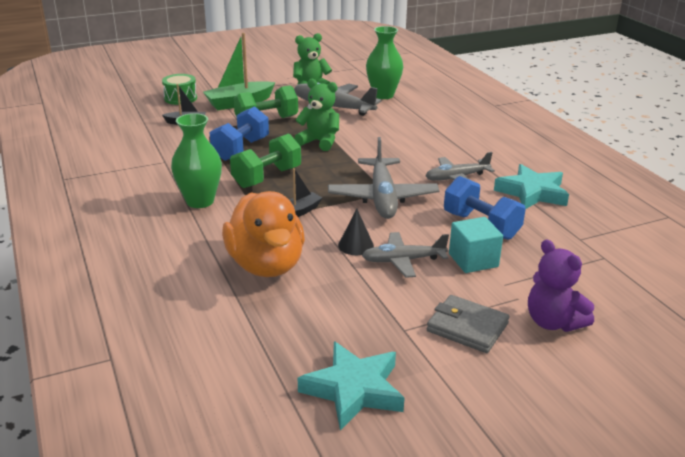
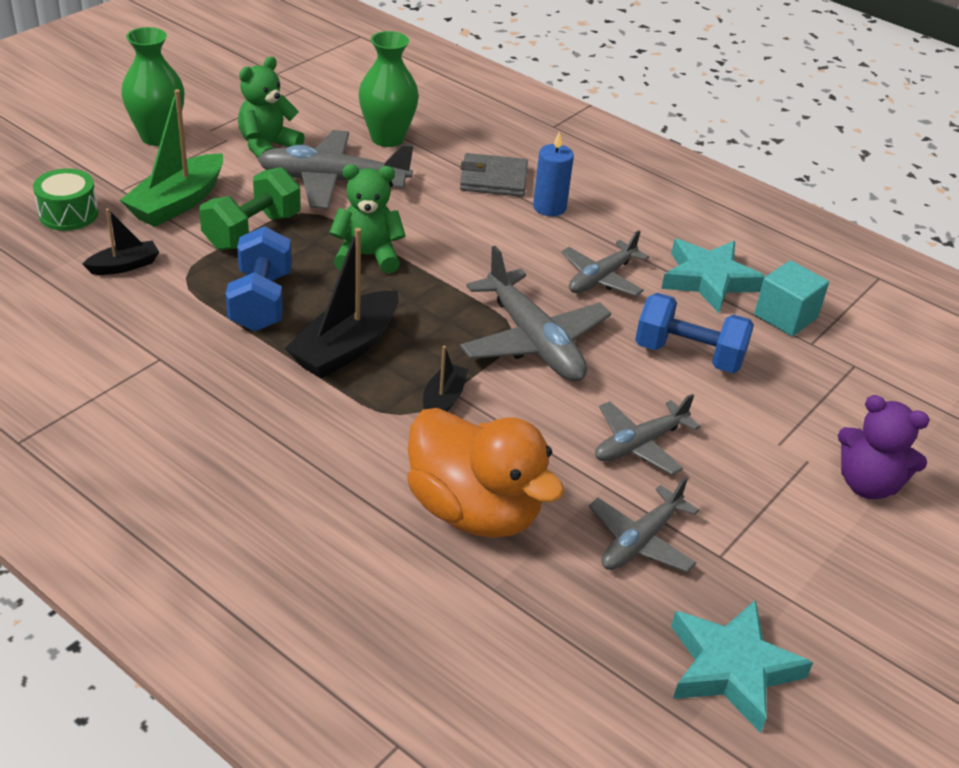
camera: 30 degrees left, 10 degrees up
green vase [171,113,222,208] -> green vase moved to [121,27,184,146]
green dumbbell [230,133,301,188] -> black boat [285,228,399,379]
black cone [338,209,374,255] -> none
grey wallet [427,295,510,353] -> grey wallet moved to [460,153,528,197]
turquoise cube [449,217,503,273] -> turquoise cube moved to [754,260,829,336]
none -> blue candle [533,131,574,216]
none -> grey plane [589,477,699,572]

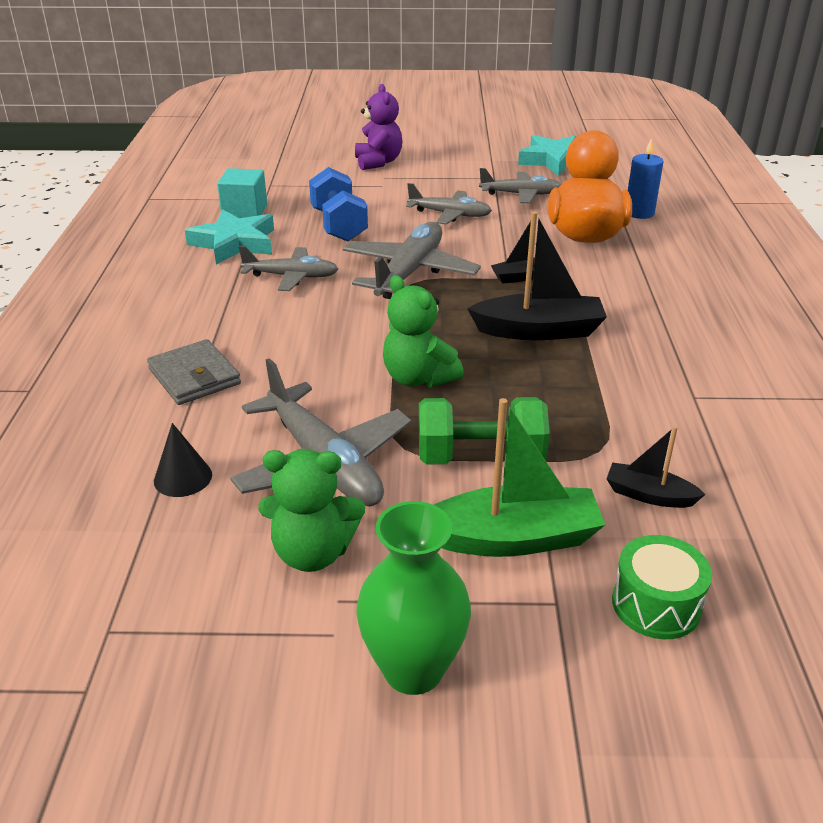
camera: 125 degrees left, 5 degrees down
blue dumbbell [226,226,292,331] -> none
green vase [359,31,419,147] -> black cone [154,423,212,497]
blue candle [533,131,574,216] -> blue candle moved to [628,138,664,219]

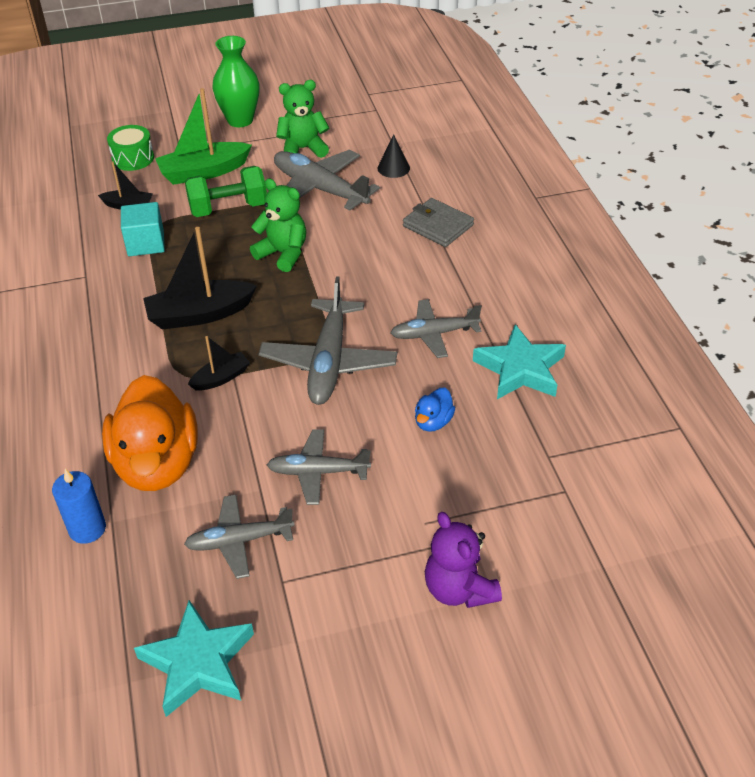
camera: 165 degrees right, 10 degrees up
turquoise cube [217,168,267,218] -> turquoise cube moved to [121,202,165,256]
blue dumbbell [309,167,368,242] -> blue duck [415,388,455,432]

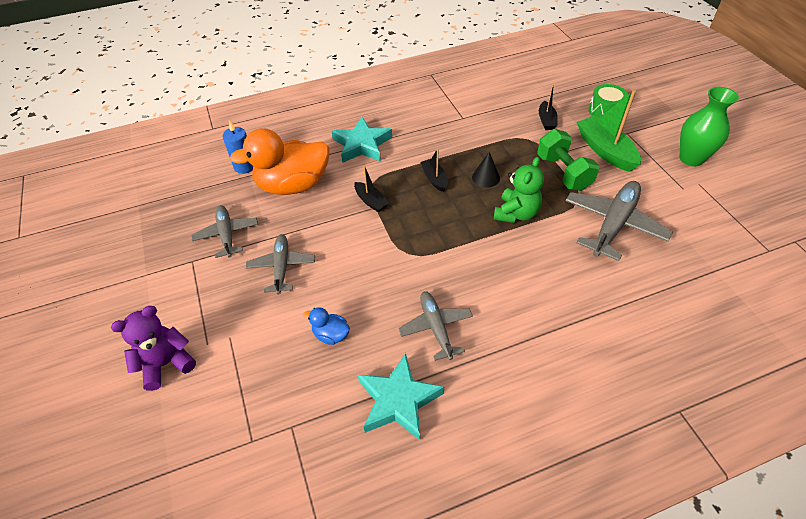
camera: 85 degrees right, 5 degrees up
turquoise cube [121,202,165,256] -> none
turquoise star [134,600,254,717] -> turquoise star moved to [331,117,392,163]
black boat [143,227,257,330] -> black boat [420,149,448,192], size x0.55
grey plane [259,276,397,405] -> none
green teddy bear [276,80,329,158] -> none
black cone [378,134,410,178] -> black cone moved to [472,152,500,187]
grey wallet [403,198,474,247] -> none

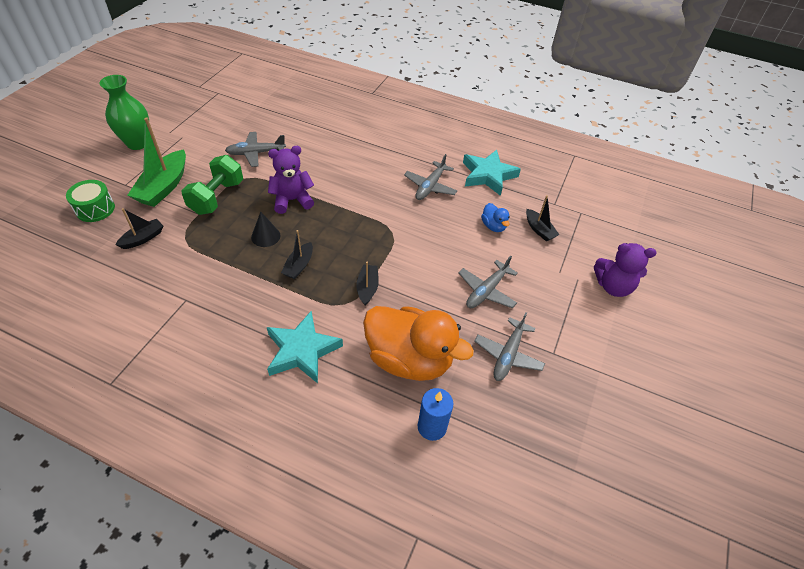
camera: 140 degrees left, 0 degrees up
green teddy bear [493,157,544,223] -> purple teddy bear [268,146,314,214]
grey plane [565,181,673,261] -> grey plane [225,132,286,167], size x0.63
none -> black boat [526,195,560,241]

